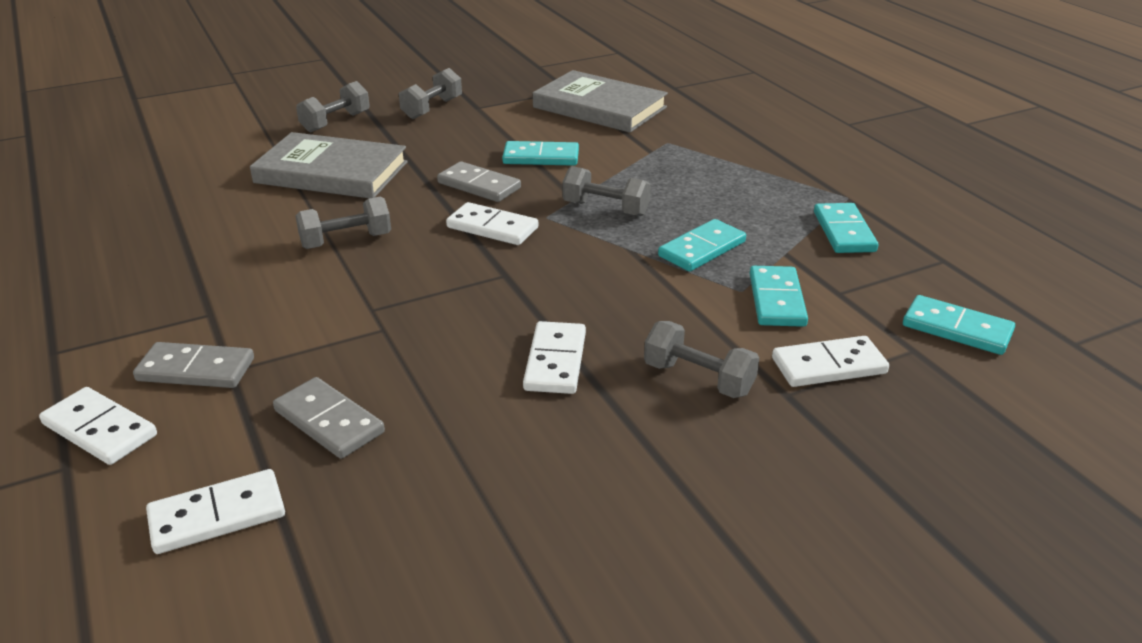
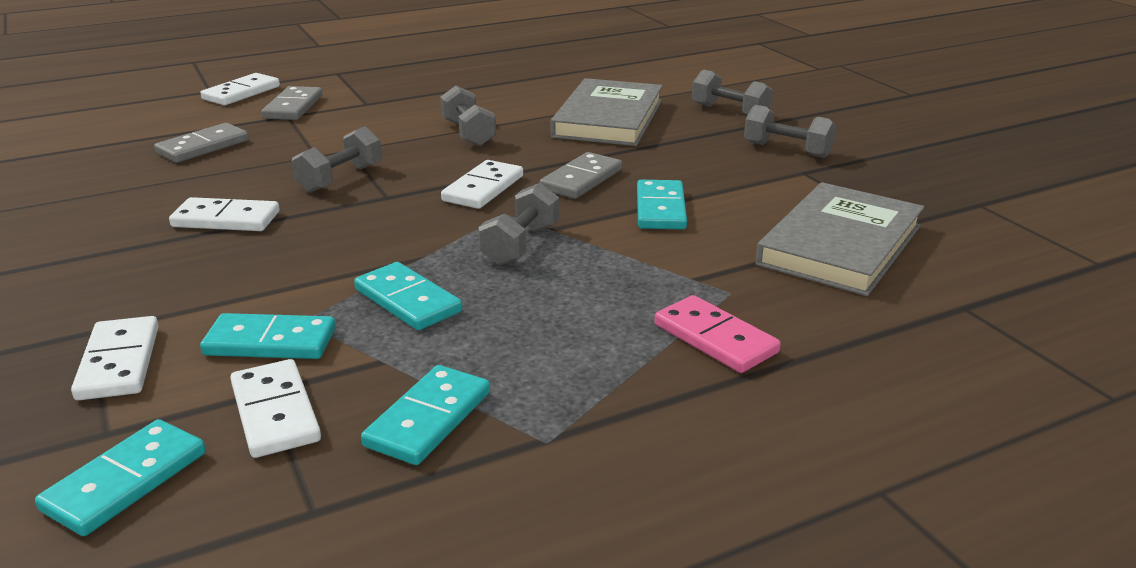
camera: 90 degrees right, 5 degrees down
white domino [146,469,285,554] -> white domino moved to [230,359,321,458]
grey dumbbell [644,321,759,398] -> grey dumbbell moved to [292,126,382,193]
turquoise domino [814,203,878,253] -> turquoise domino turned 60 degrees counterclockwise [361,365,490,465]
none -> pink domino [654,295,781,373]

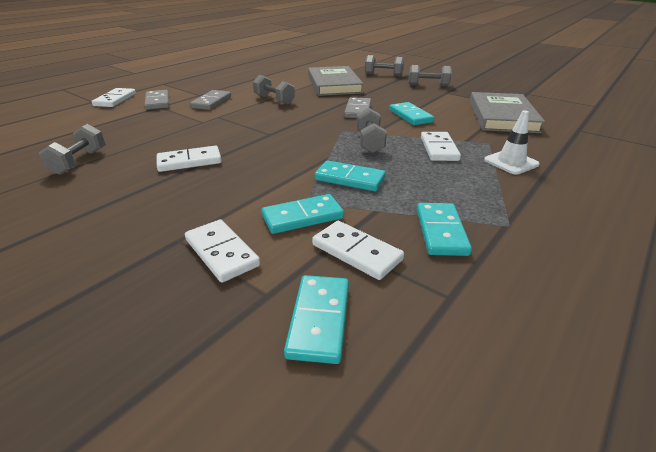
camera: 25 degrees left, 5 degrees up
grey domino [154,123,249,163] -> grey domino moved to [190,90,231,110]
grey dumbbell [292,126,382,193] -> grey dumbbell moved to [39,124,106,175]
white domino [441,160,523,209] -> white domino moved to [421,132,461,161]
pink domino [654,295,781,373] -> white traffic cone [484,110,540,175]

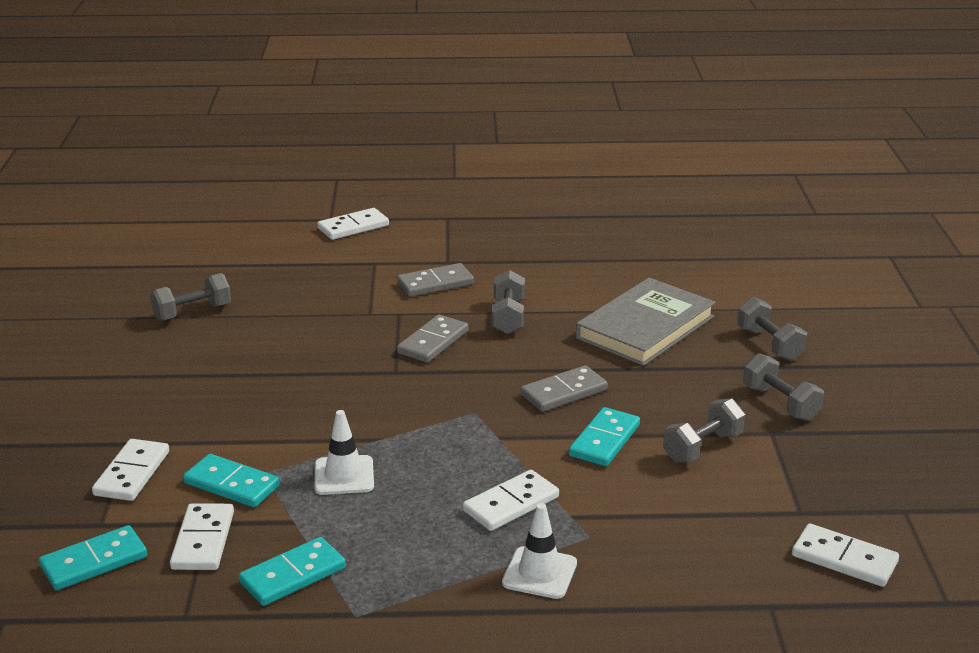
camera: 50 degrees right, 5 degrees down
grey domino [145,90,169,110] -> grey domino moved to [397,315,468,363]
white domino [157,146,222,172] -> white domino moved to [792,524,899,587]
turquoise domino [314,160,386,191] -> white traffic cone [315,410,374,495]
grey dumbbell [356,108,387,153] -> grey dumbbell moved to [663,398,745,463]
grey book [470,92,545,133] -> none

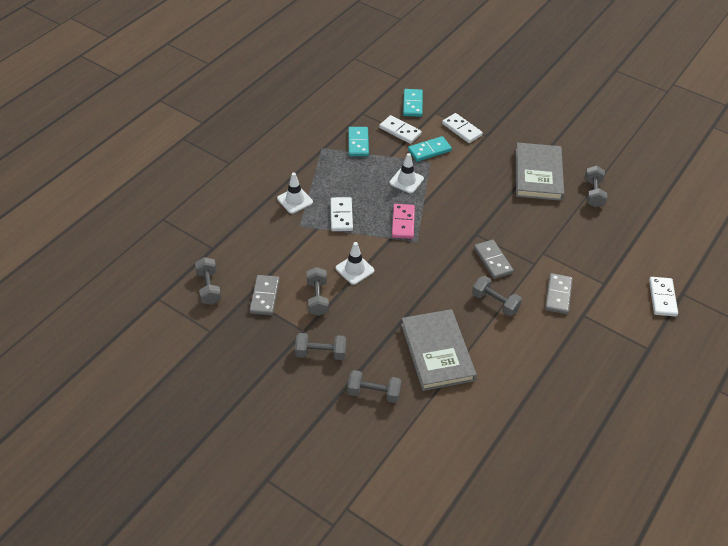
camera: 125 degrees right, 20 degrees up
grey domino [521,365,608,412] -> grey domino moved to [249,275,280,315]
turquoise domino [569,407,640,466] -> white traffic cone [336,242,374,285]
white domino [792,524,899,587] -> grey dumbbell [195,257,221,305]
none -> pink domino [392,204,415,239]
none -> grey book [516,143,564,201]

